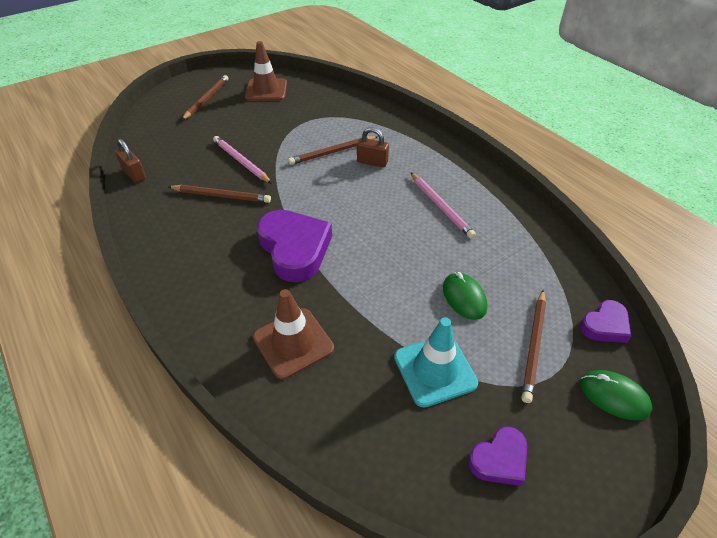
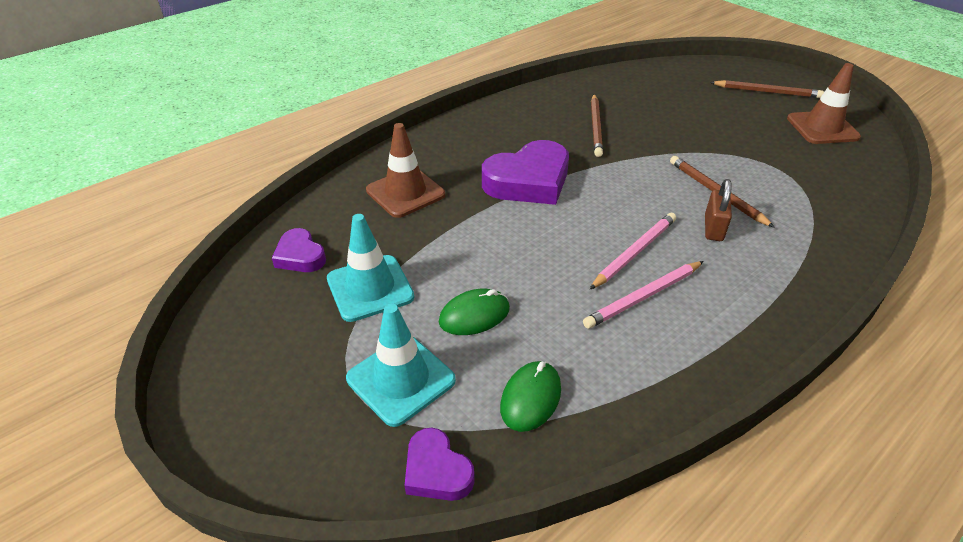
camera: 85 degrees right, 5 degrees down
brown padlock [115,138,146,183] -> none
pink pencil [213,136,272,184] -> pink pencil moved to [589,213,676,290]
purple heart [468,426,527,486] -> purple heart moved to [272,228,326,272]
brown pencil [521,290,546,403] -> turquoise traffic cone [346,303,456,427]
green mouse [580,370,652,420] -> green mouse moved to [500,361,561,432]

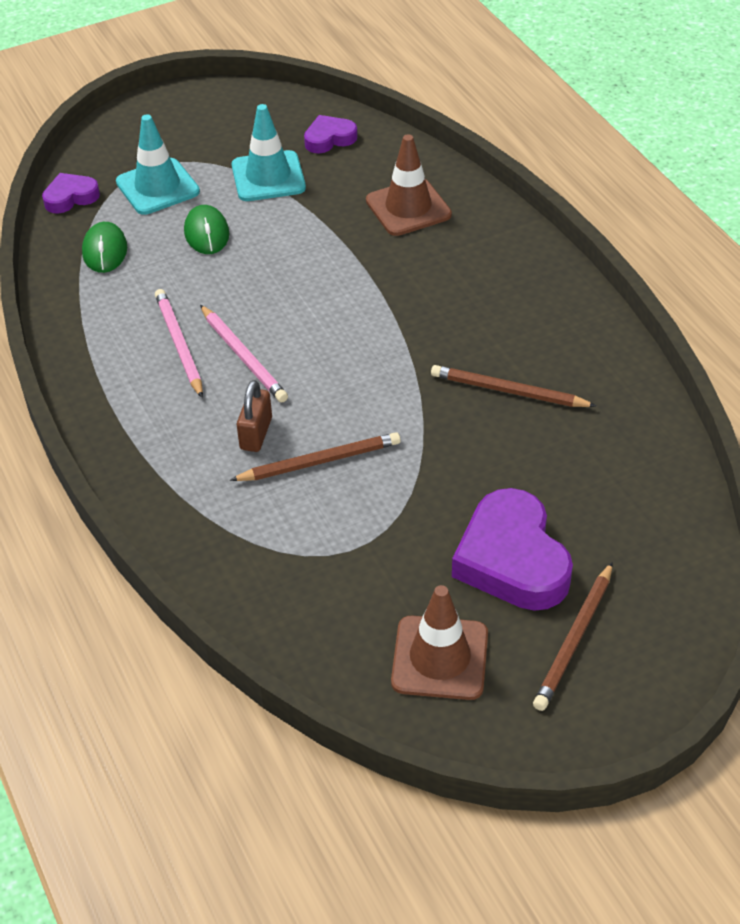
camera: 105 degrees right, 5 degrees up
purple heart [482,140,569,205] -> purple heart moved to [452,488,573,611]
green mouse [500,361,561,432] -> green mouse turned 45 degrees clockwise [82,222,127,273]
brown padlock [705,179,732,241] -> brown padlock turned 75 degrees clockwise [237,380,272,452]

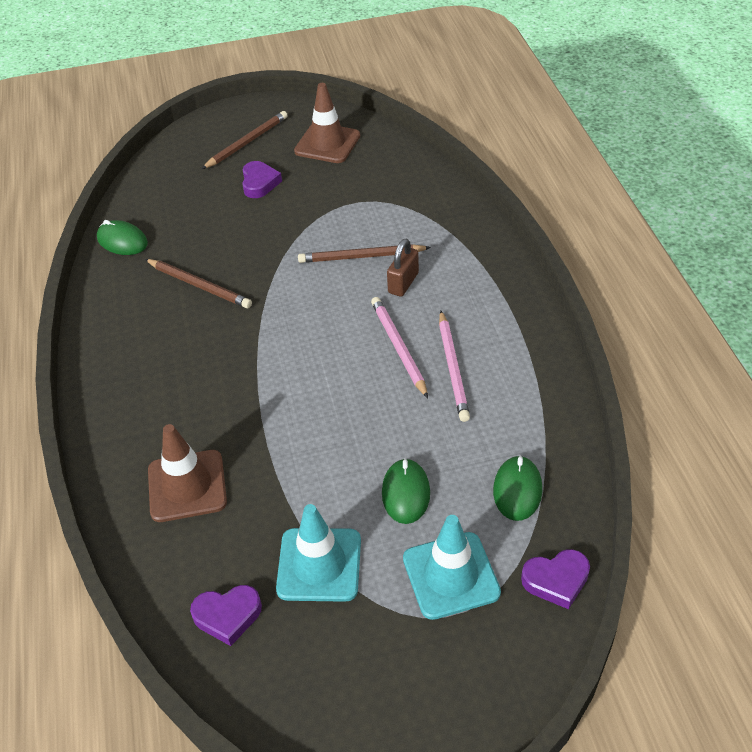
camera: 165 degrees left, 0 degrees up
purple heart [452,488,573,611] -> purple heart [242,161,282,198], size x0.53
none -> green mouse [97,220,148,255]

